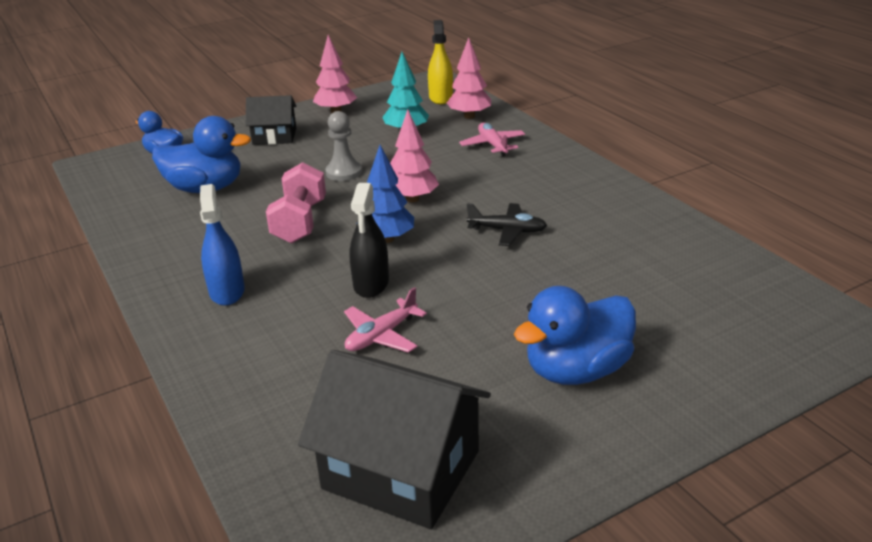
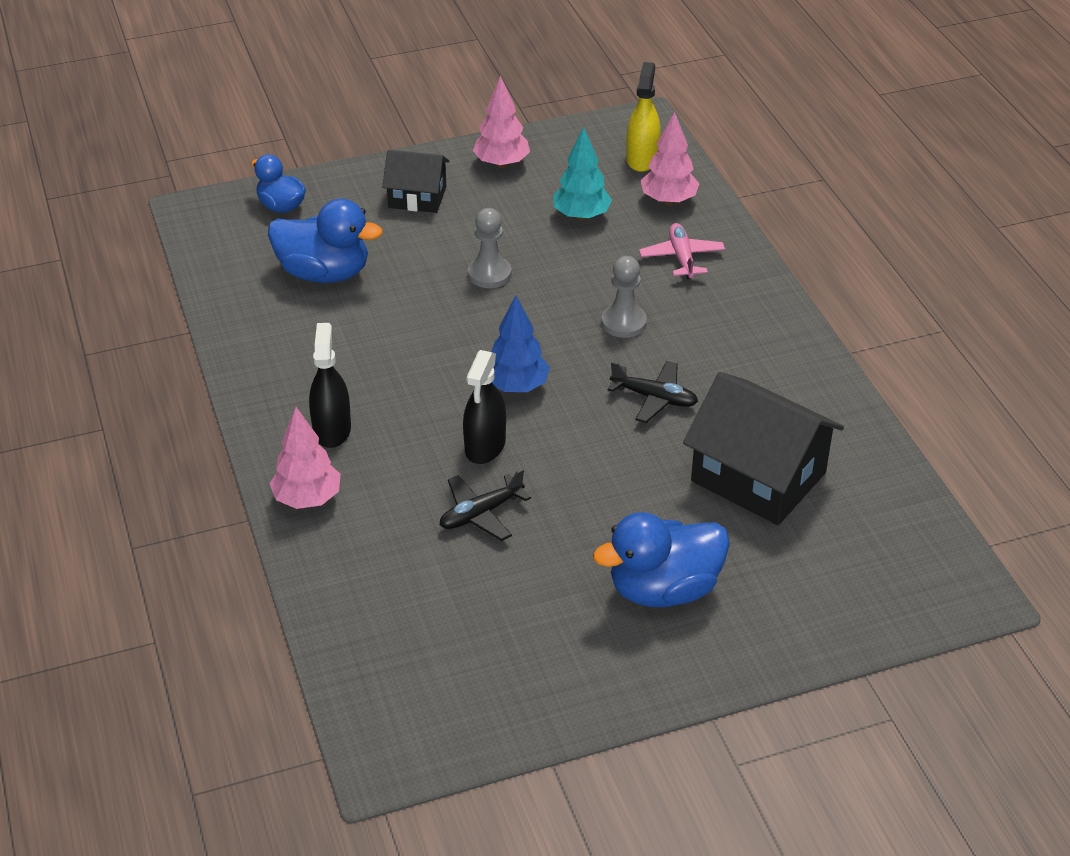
camera: 10 degrees right, 10 degrees up
blue spray bottle [200,184,245,306] -> black spray bottle [309,323,351,448]
pink dumbbell [266,162,326,244] -> none
black house [298,350,491,529] -> black house moved to [683,372,844,525]
pink plane [344,287,427,353] -> black plane [440,469,531,541]
pink tree [390,109,439,202] -> pink tree moved to [269,407,340,509]
none -> grey pawn [601,256,647,338]

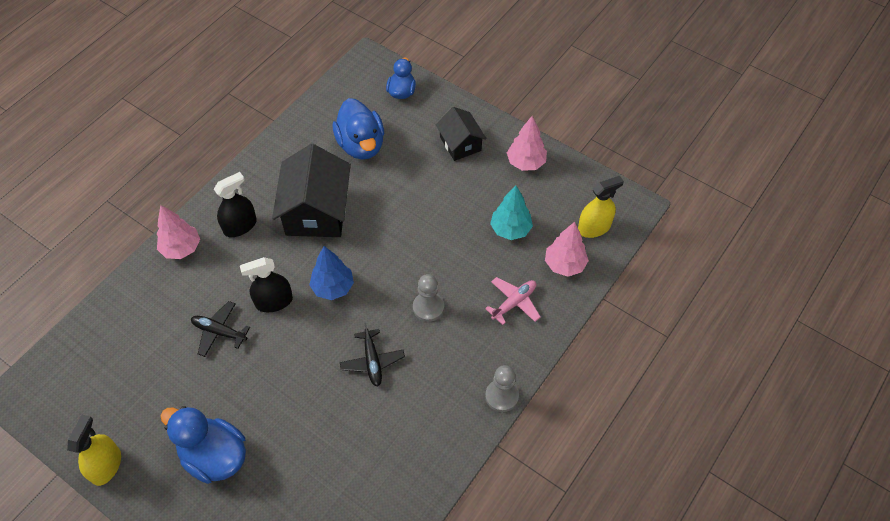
camera: 55 degrees right, 15 degrees up
grey pawn [468,208,512,288] -> grey pawn moved to [485,365,519,412]
black house [683,372,844,525] -> black house moved to [272,144,351,237]
none -> yellow spray bottle [67,415,121,486]

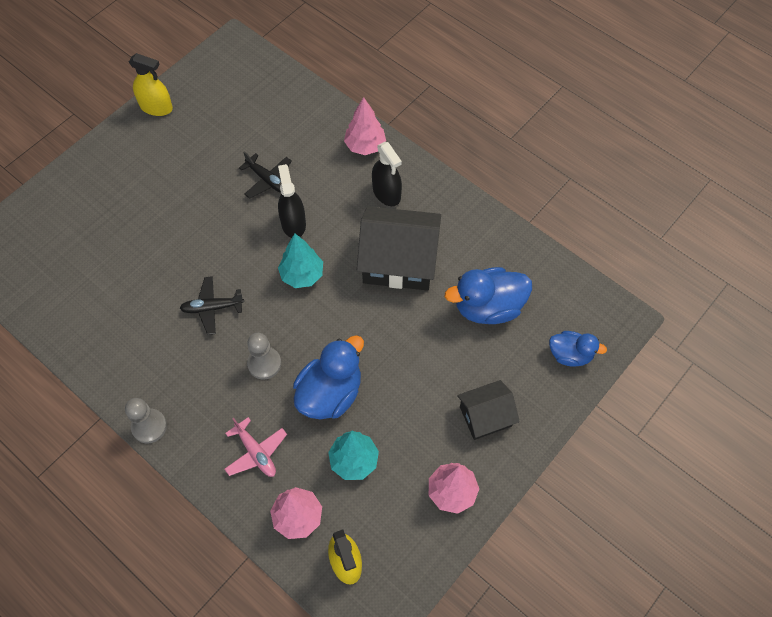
camera: 95 degrees right, 5 degrees up
blue duck [161,406,246,484] -> blue duck moved to [293,335,364,419]
black plane [191,301,250,357] -> black plane turned 105 degrees clockwise [239,151,292,199]
blue tree [309,246,354,300] -> turquoise tree [278,234,323,288]

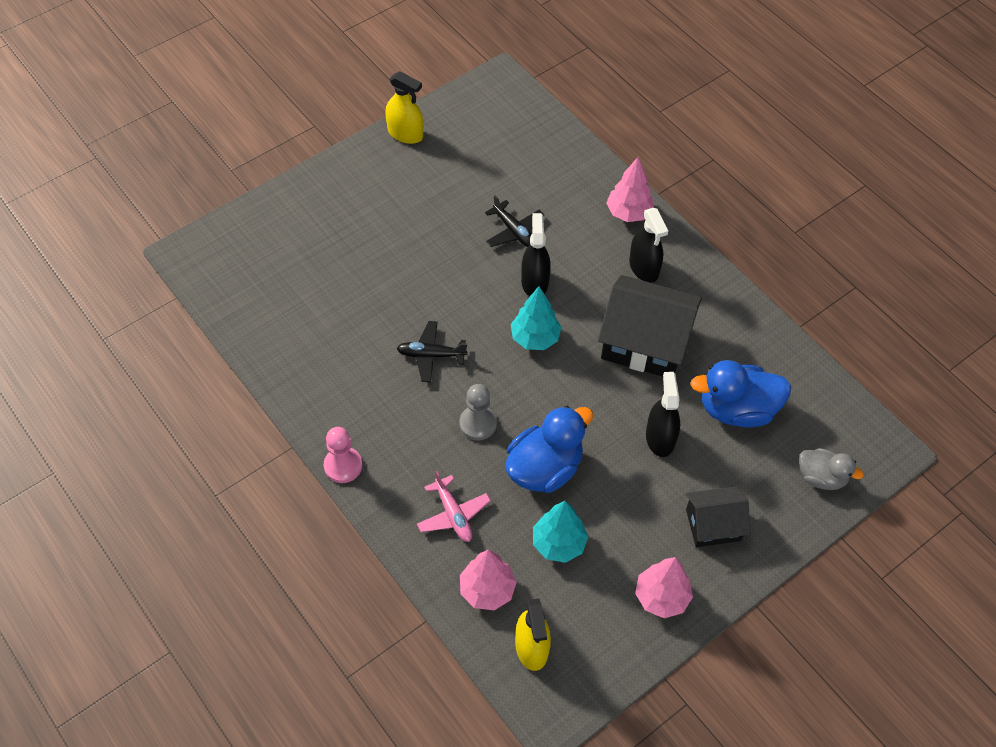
camera: 10 degrees right, 5 degrees down
grey pawn [125,398,167,443] -> pink pawn [324,427,362,483]
blue duck [549,331,607,367] -> grey duck [799,448,864,490]
none -> black spray bottle [646,372,680,457]

